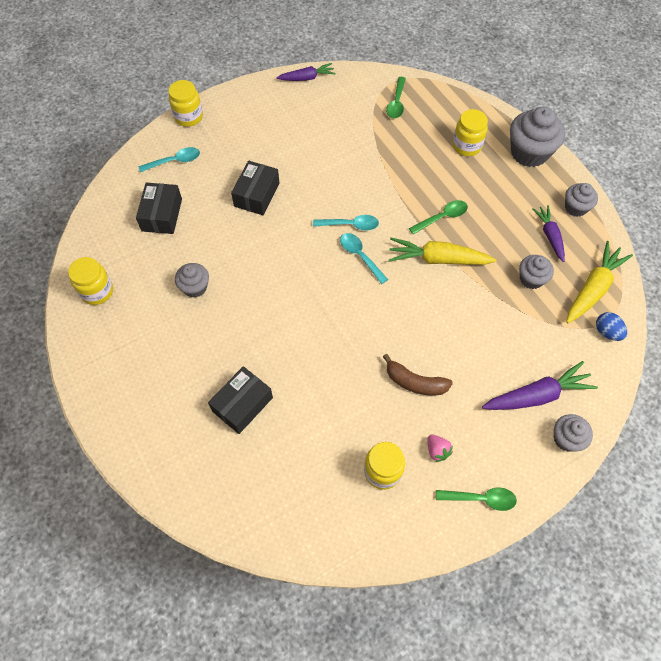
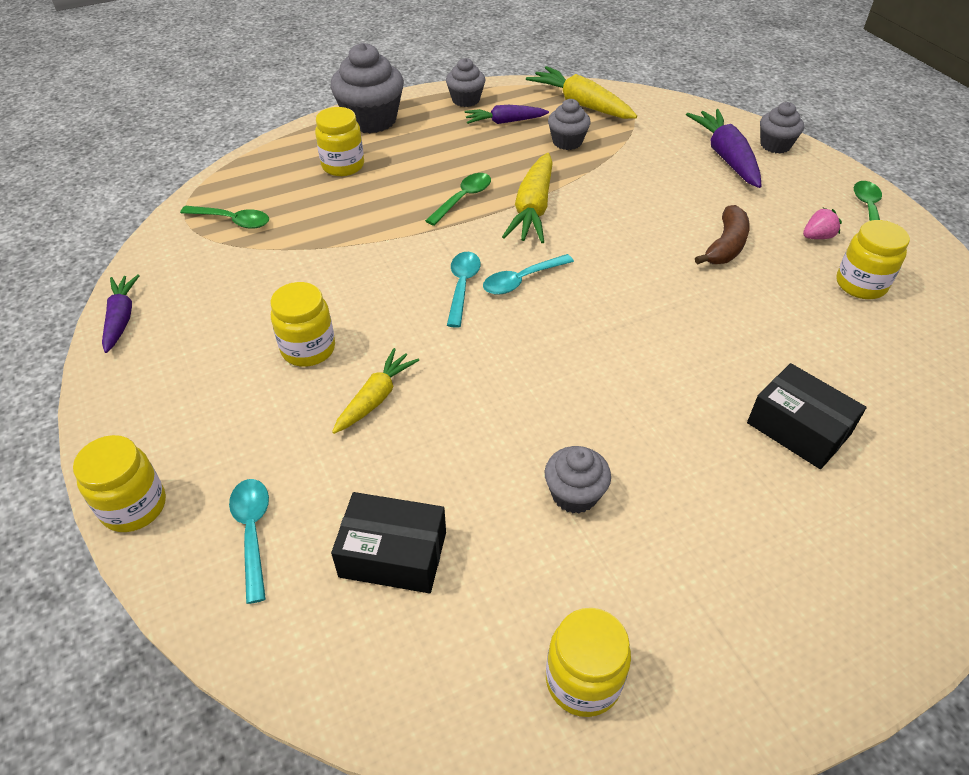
camera: 85 degrees left, 15 degrees down
black box [231,161,279,215] -> yellow carrot [332,348,419,434]
green spoon [409,200,468,235] -> green spoon turned 60 degrees clockwise [425,173,491,226]
blue egg [596,312,627,341] -> none
none -> yellow jar [270,282,335,367]

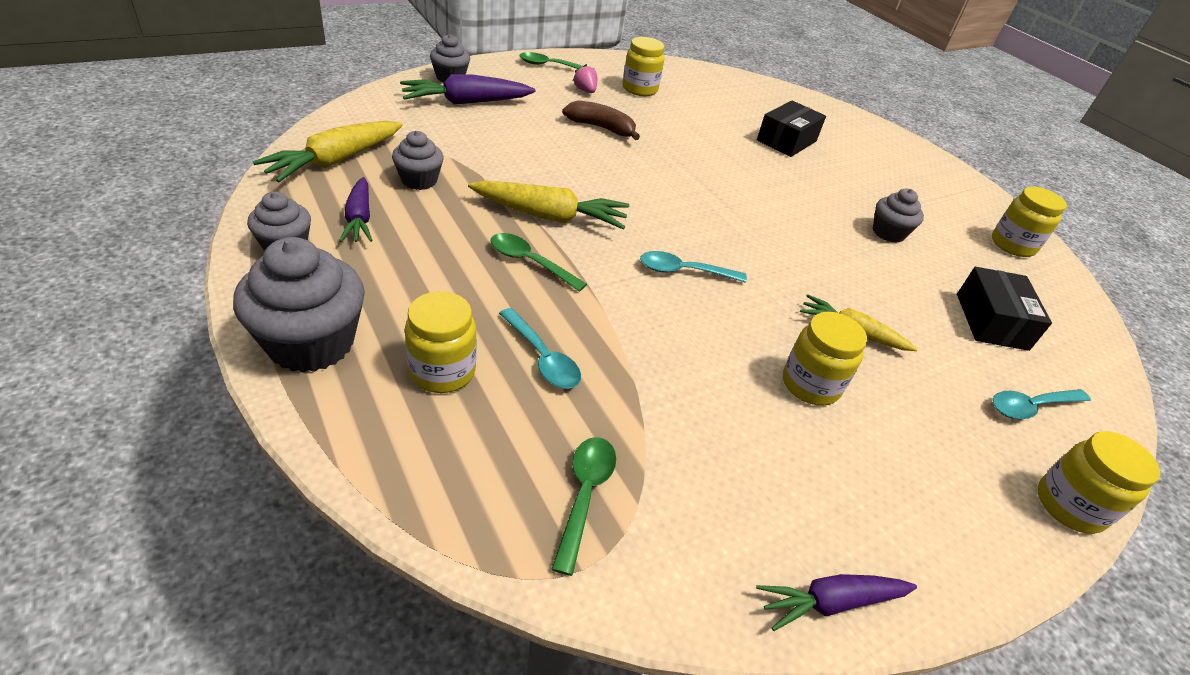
camera: 100 degrees left, 5 degrees down
turquoise spoon [483,254,574,295] -> turquoise spoon moved to [499,308,581,389]

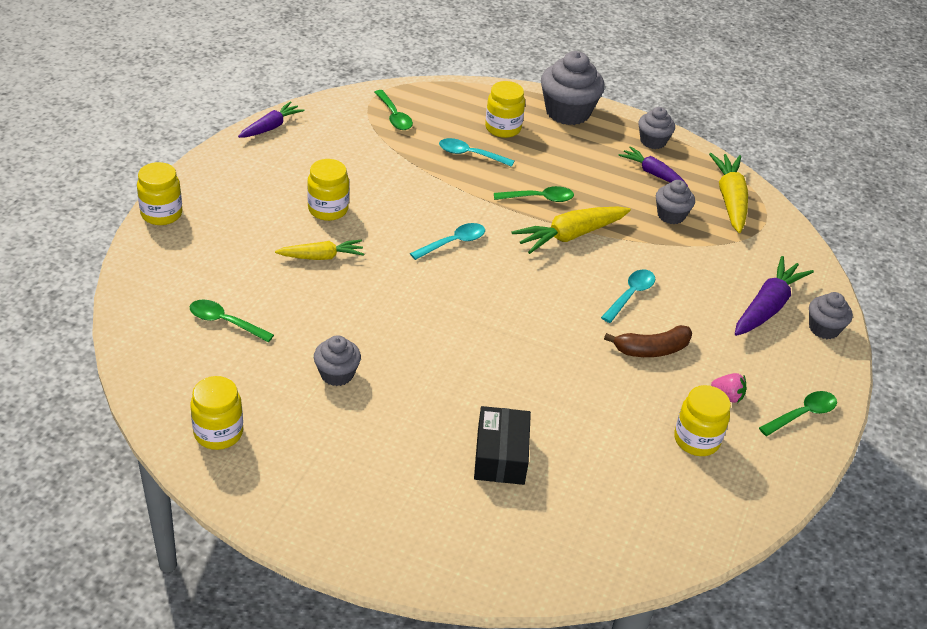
camera: 145 degrees right, 0 degrees up
black box [957,267,1052,351] -> green spoon [190,300,274,342]
turquoise spoon [992,389,1091,419] -> turquoise spoon moved to [601,269,655,323]

